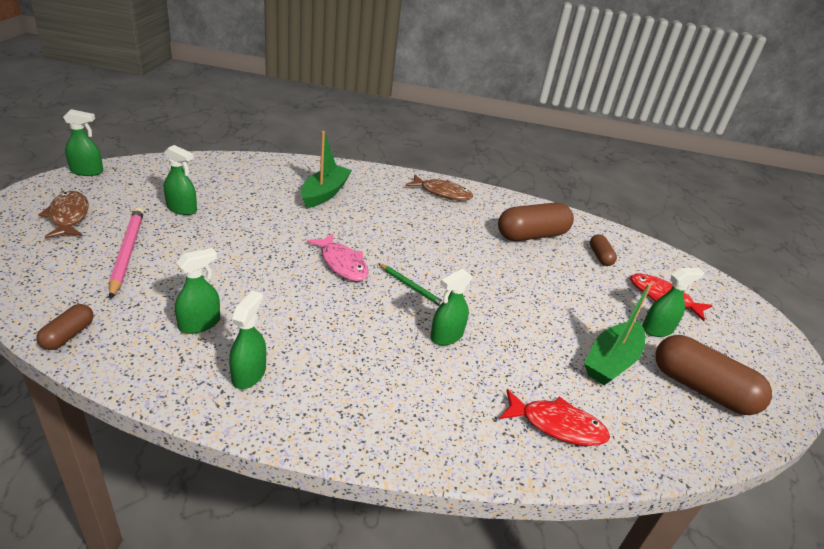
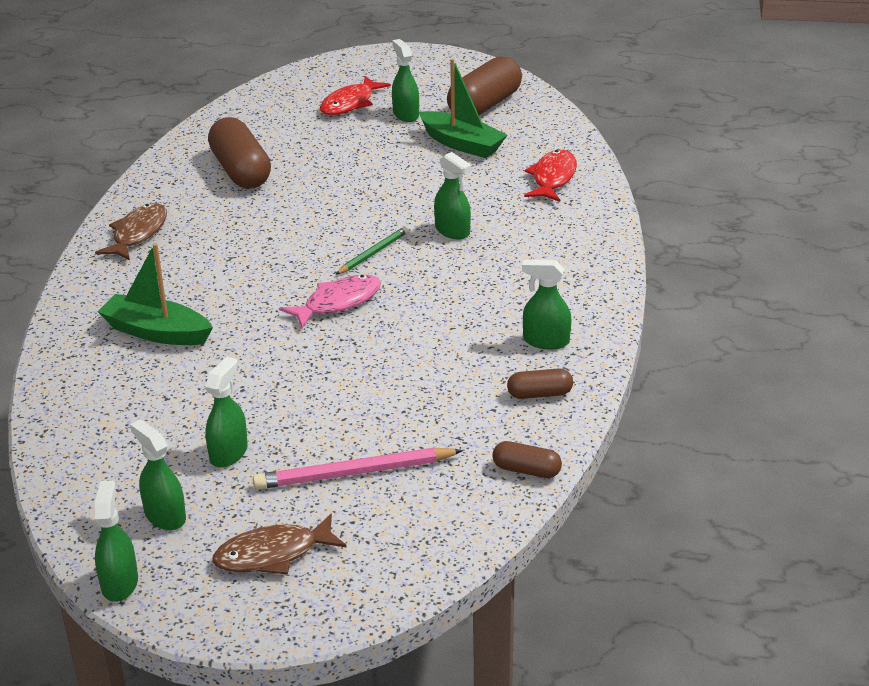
camera: 85 degrees left, 0 degrees up
green spray bottle [175,248,220,334] -> green spray bottle moved to [130,420,186,530]
brown capsule [590,234,617,266] -> brown capsule moved to [507,368,573,399]

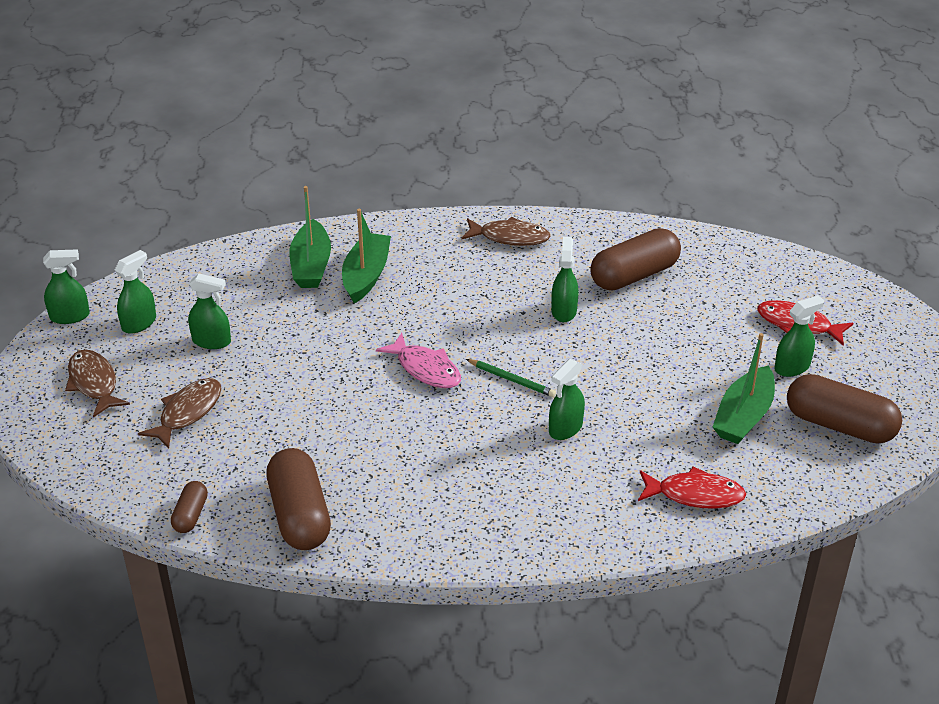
camera: 80 degrees right, 5 degrees up
pink pencil [253,448,463,489] -> brown fish [138,378,222,449]
brown capsule [507,368,573,399] -> brown capsule [266,448,331,550], size x1.98
green spray bottle [522,259,571,350] -> green spray bottle moved to [551,237,579,322]
none -> green boat [289,186,331,288]

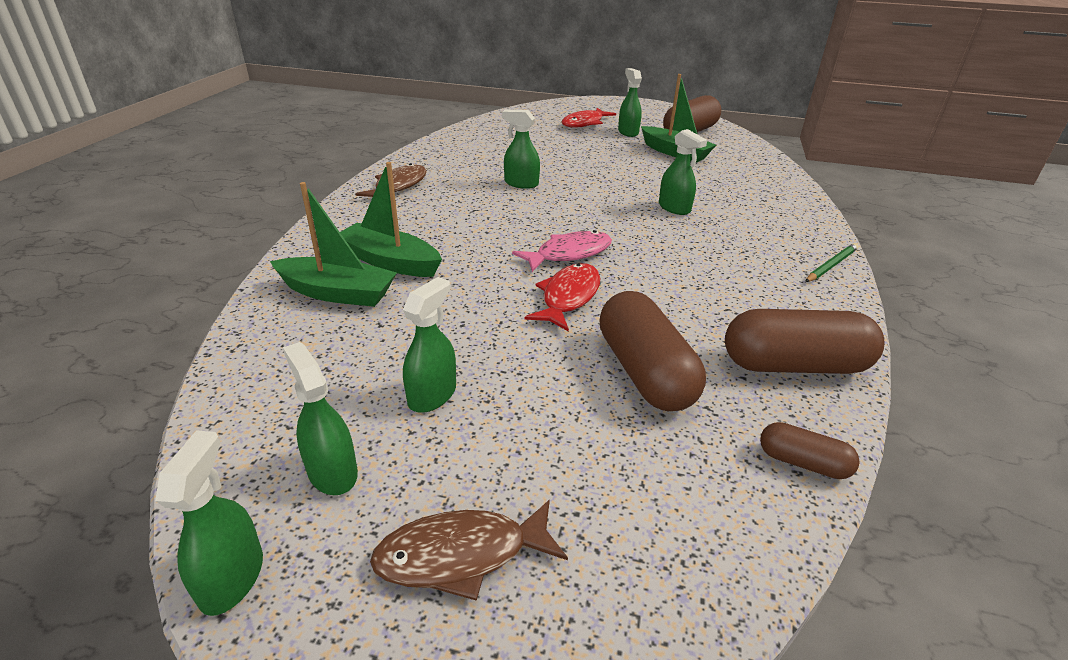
camera: 75 degrees left, 5 degrees down
brown fish [138,378,222,449] -> none
green pencil [466,359,556,397] -> green pencil moved to [805,243,858,282]
brown capsule [590,228,681,291] -> brown capsule moved to [600,291,706,411]
red fish [638,466,746,509] -> red fish moved to [525,263,600,332]

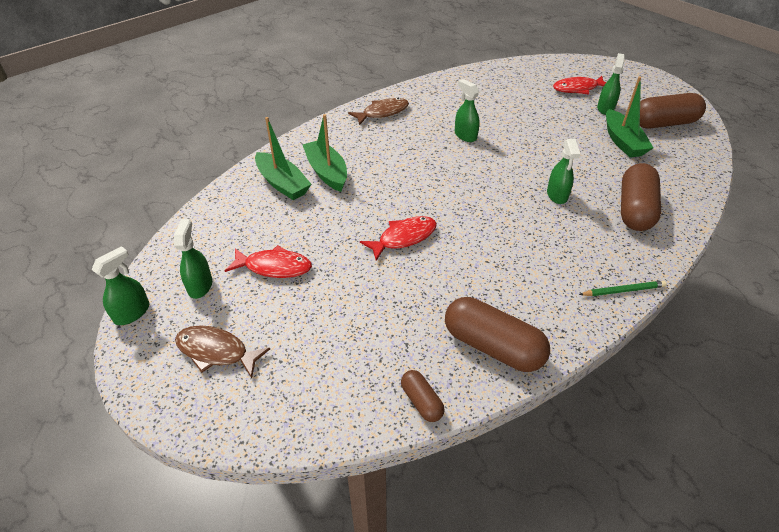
camera: 35 degrees right, 10 degrees up
green spray bottle [403,277,456,413] -> red fish [225,245,312,278]
pink fish [512,230,612,272] -> none
brown capsule [600,291,706,411] -> brown capsule moved to [621,163,661,231]

